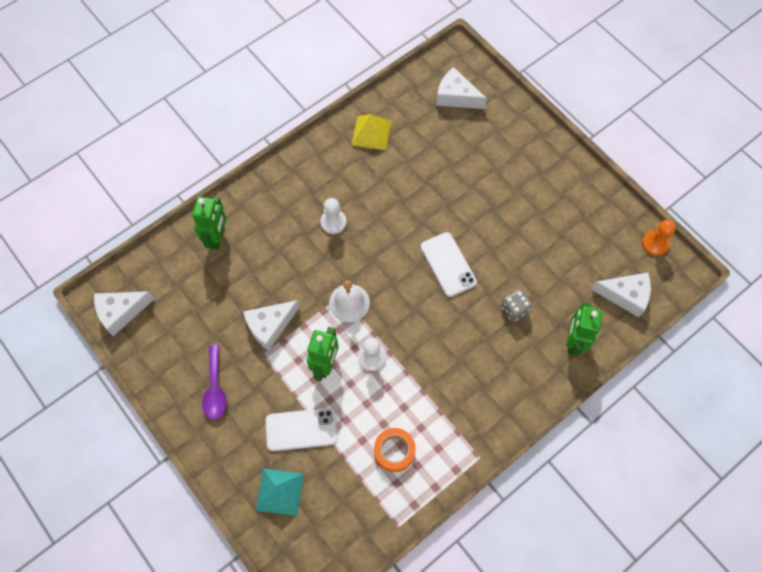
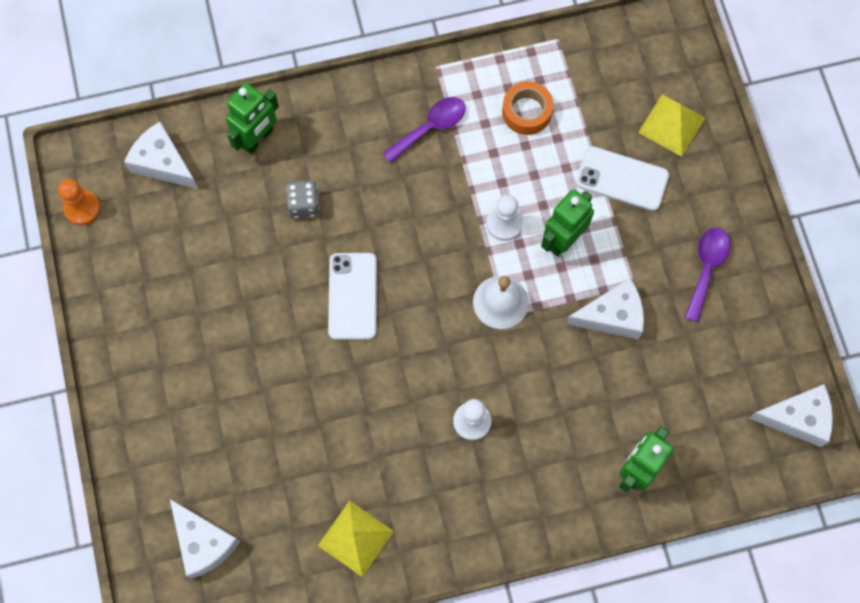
camera: 155 degrees left, 5 degrees up
turquoise pyramid [256,468,304,516] -> yellow pyramid [638,94,705,157]
none -> purple spoon [382,97,466,163]

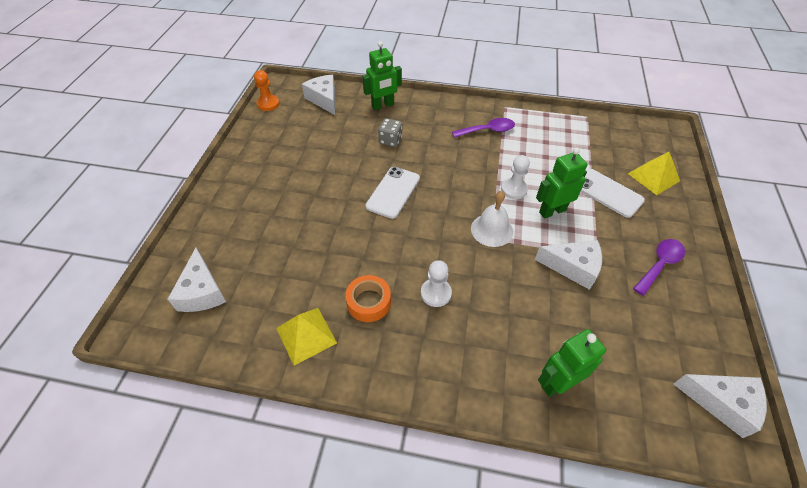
camera: 25 degrees right, 20 degrees down
orange tape [502,81,553,135] -> orange tape moved to [345,275,391,322]

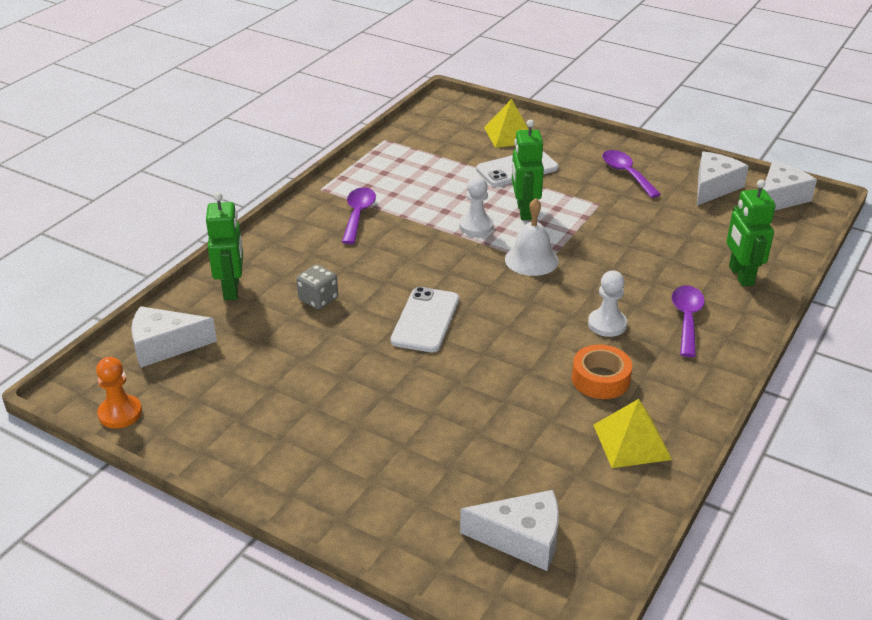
camera: 70 degrees left, 15 degrees down
white phone [365,167,420,219] -> white phone turned 60 degrees clockwise [391,287,459,352]
white cheese [535,240,602,290] -> white cheese moved to [697,151,749,206]
none -> purple spoon [672,285,705,357]

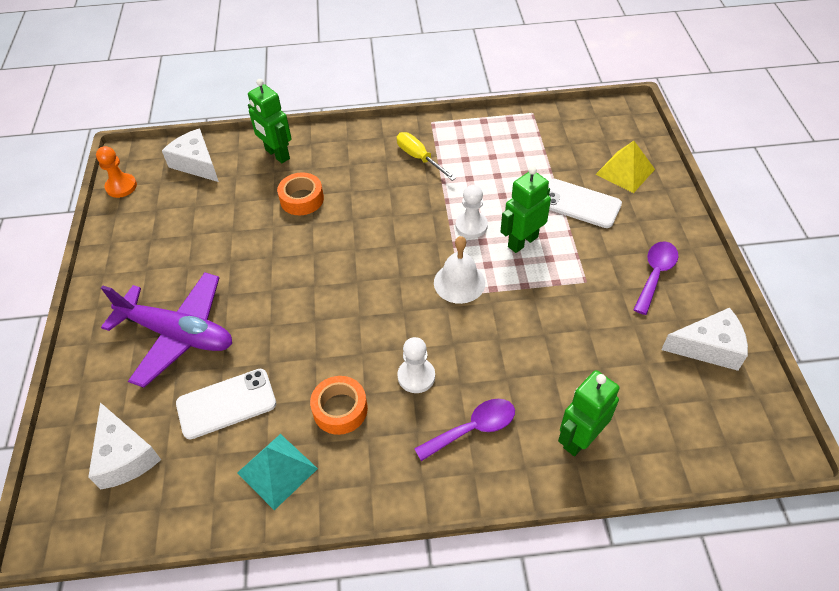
camera: 55 degrees right, 15 degrees up
green robot [206,192,243,300] -> green robot turned 90 degrees clockwise [248,79,292,163]
grey dice [296,264,338,309] -> orange tape [277,172,324,215]
purple spoon [342,187,376,244] -> yellow screwdriver [397,132,456,181]
white phone [391,287,459,352] -> white phone moved to [176,369,276,439]
yellow pyramid [593,399,672,468] -> turquoise pyramid [237,434,318,510]
white cheese [763,162,817,211] -> none
none -> purple plane [101,272,232,388]

